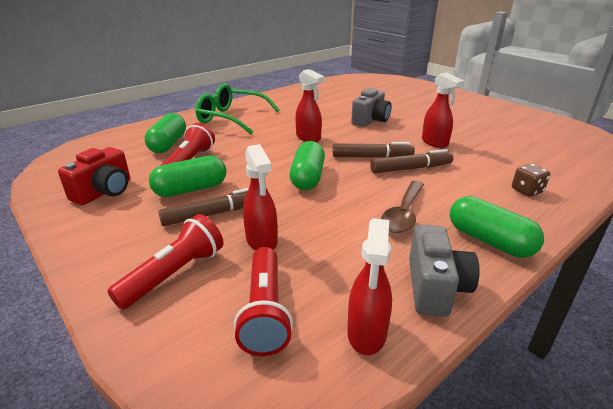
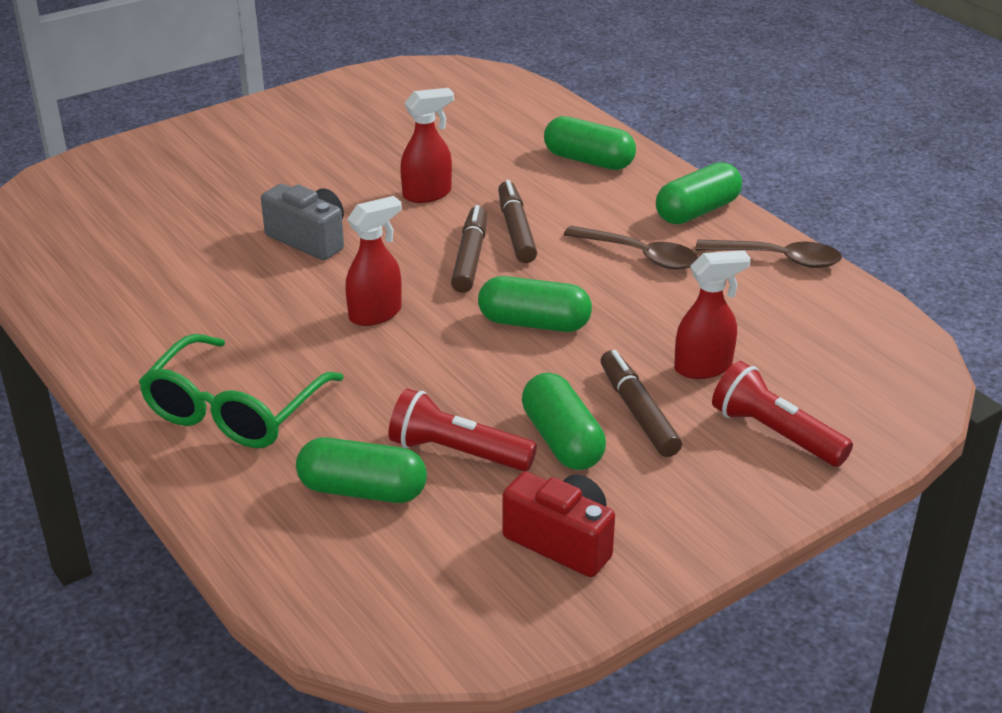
camera: 85 degrees left, 5 degrees up
red flashlight [234,247,293,356] -> none
red spray bottle [347,218,392,355] -> none
grey camera [409,225,480,317] -> brown spoon [695,240,842,268]
brown dice [512,164,550,197] -> green capsule [544,116,636,170]

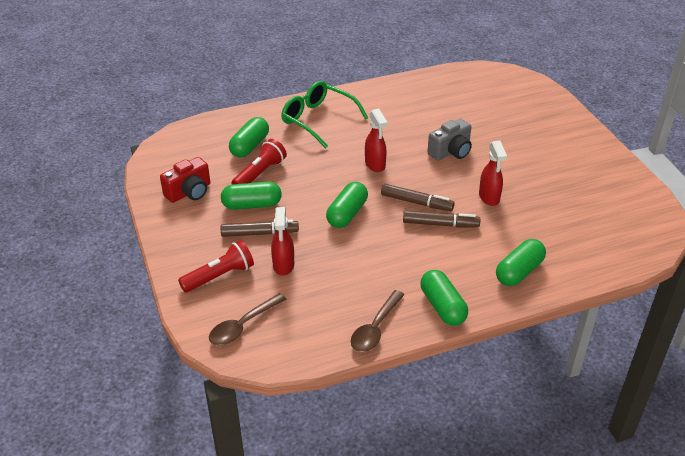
camera: 105 degrees right, 5 degrees up
brown spoon [564,226,698,270] -> brown spoon moved to [209,293,287,345]

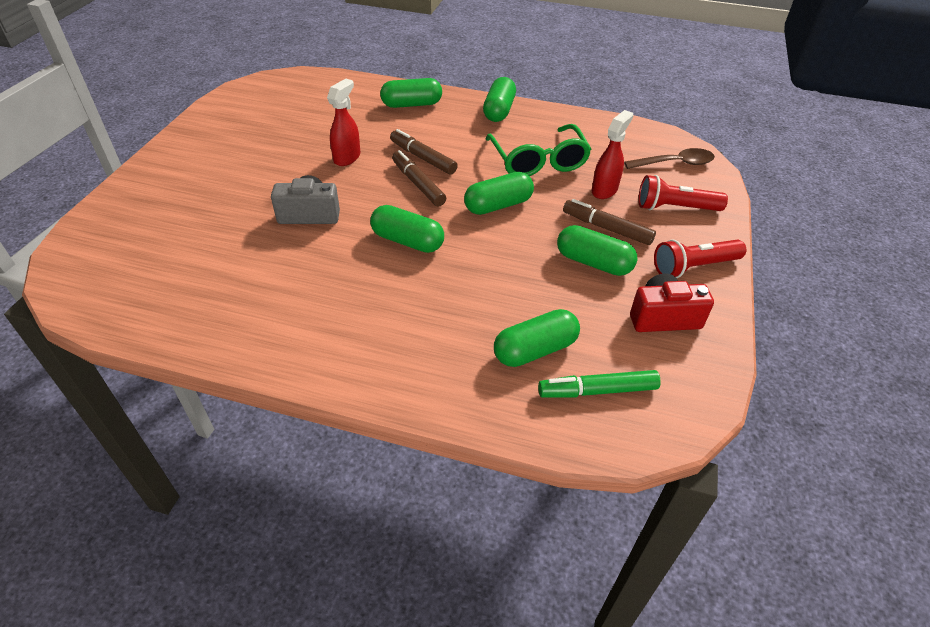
camera: 145 degrees left, 5 degrees up
red flashlight [232,139,287,184] -> red flashlight moved to [654,239,746,278]
green glasses [281,81,368,148] -> green glasses moved to [486,124,591,176]
brown spoon [351,290,405,352] -> none
red spray bottle [365,109,387,172] -> green capsule [370,205,444,253]
none -> green marker [538,370,661,398]

